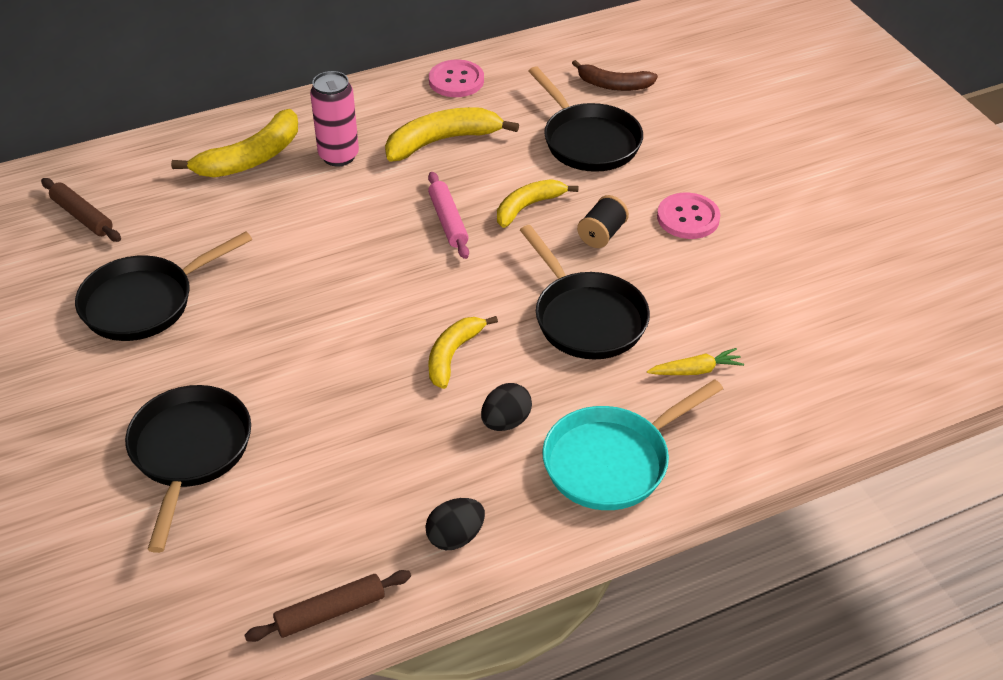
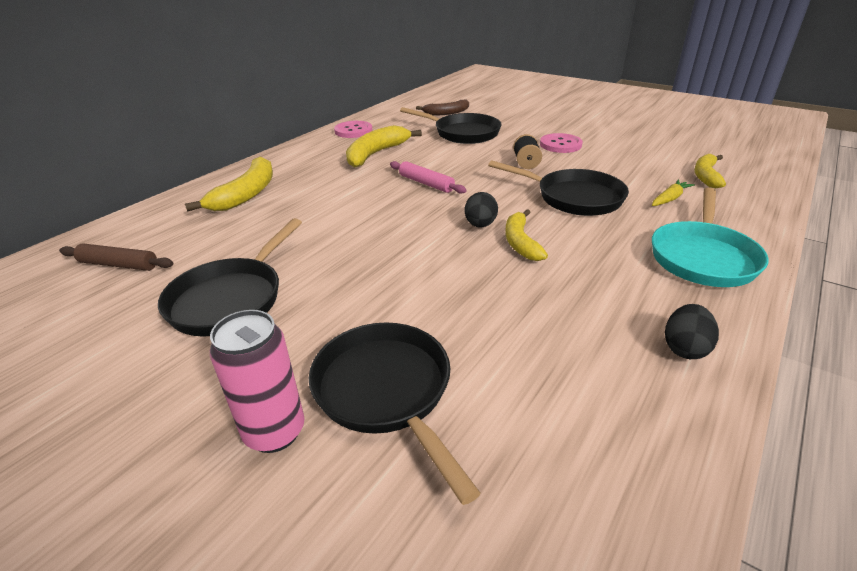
camera: 30 degrees left, 10 degrees down
brown rolling pin [245,570,411,642] -> none
pink can [310,71,359,166] -> pink can moved to [210,310,304,453]
black egg [481,383,532,431] -> black egg moved to [464,192,498,228]
yellow banana [497,179,579,228] -> yellow banana moved to [694,154,726,188]

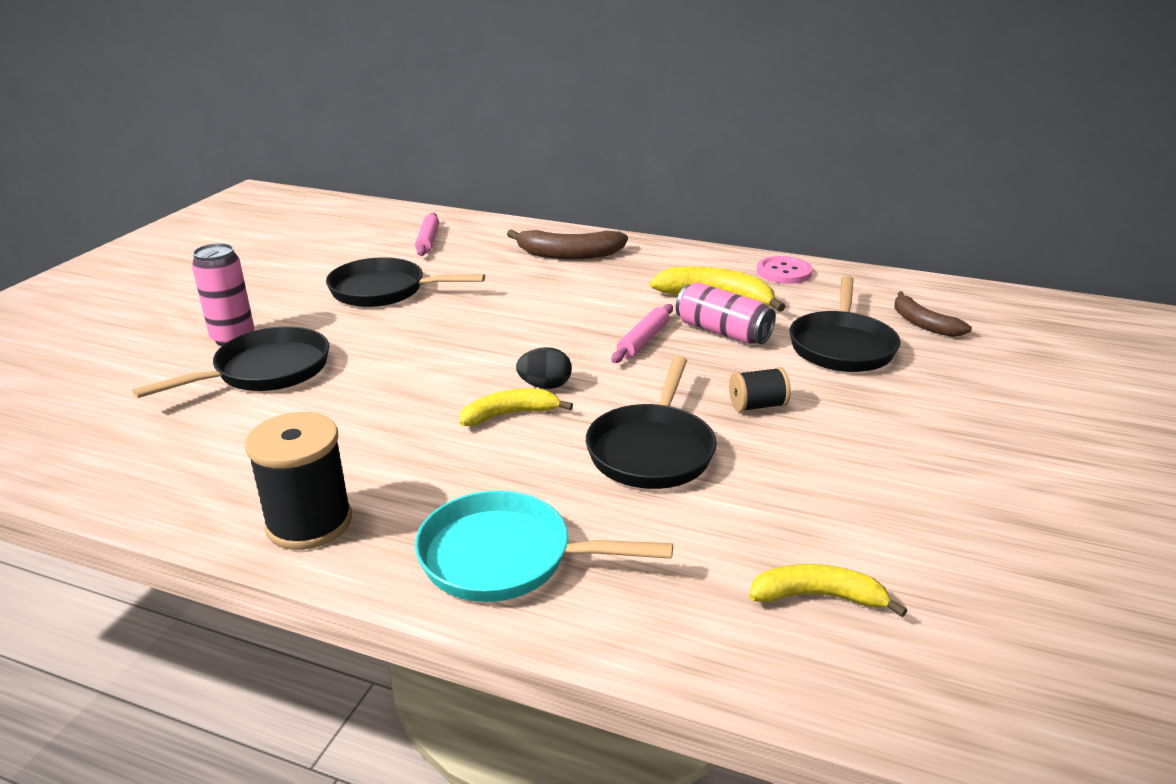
camera: 75 degrees right, 5 degrees down
brown rolling pin [59,243,173,271] -> pink rolling pin [415,213,439,256]
yellow banana [185,156,273,212] -> brown banana [507,230,628,259]
pink button [540,133,583,153] -> none
yellow carrot [652,180,695,206] -> none
black egg [665,304,719,359] -> black spool [245,412,352,550]
none -> pink can [676,282,776,344]

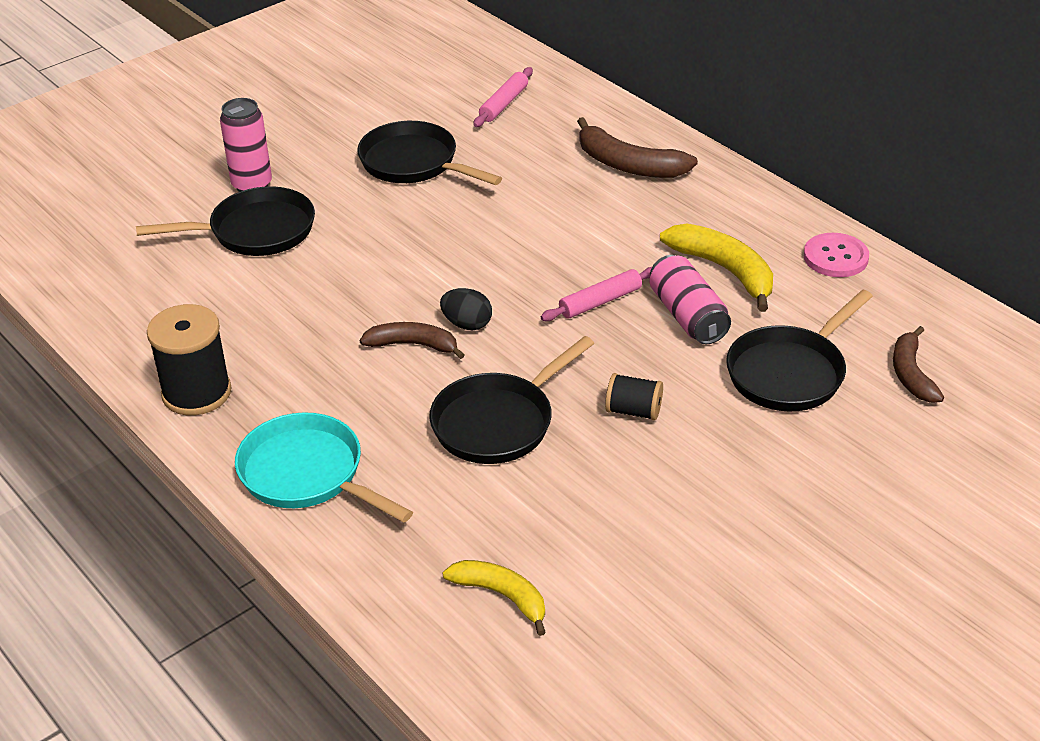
camera: 30 degrees right, 10 degrees up
yellow banana [460,389,573,426] -> brown banana [360,322,465,359]

